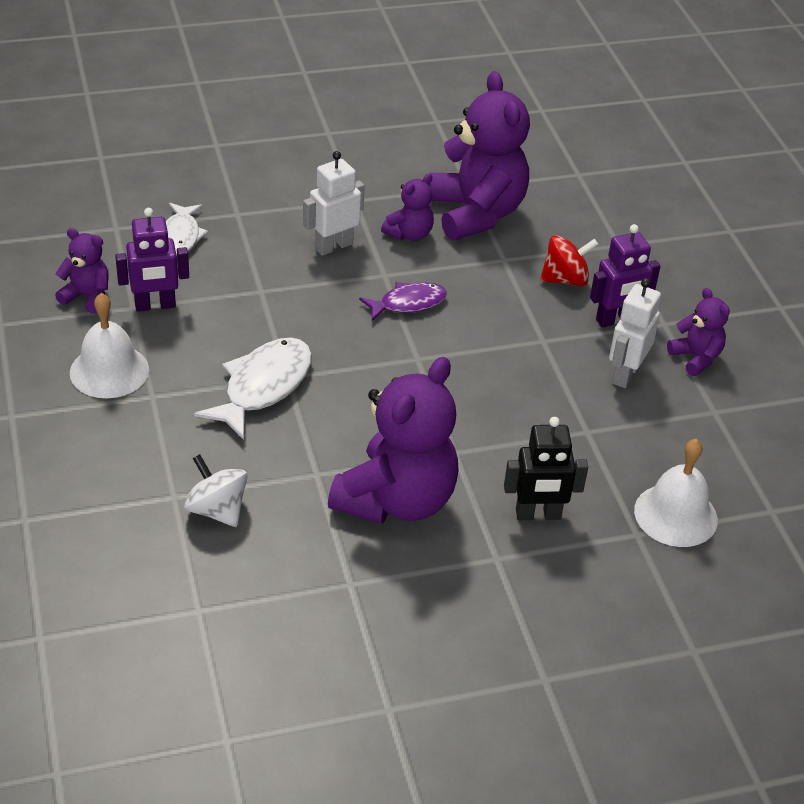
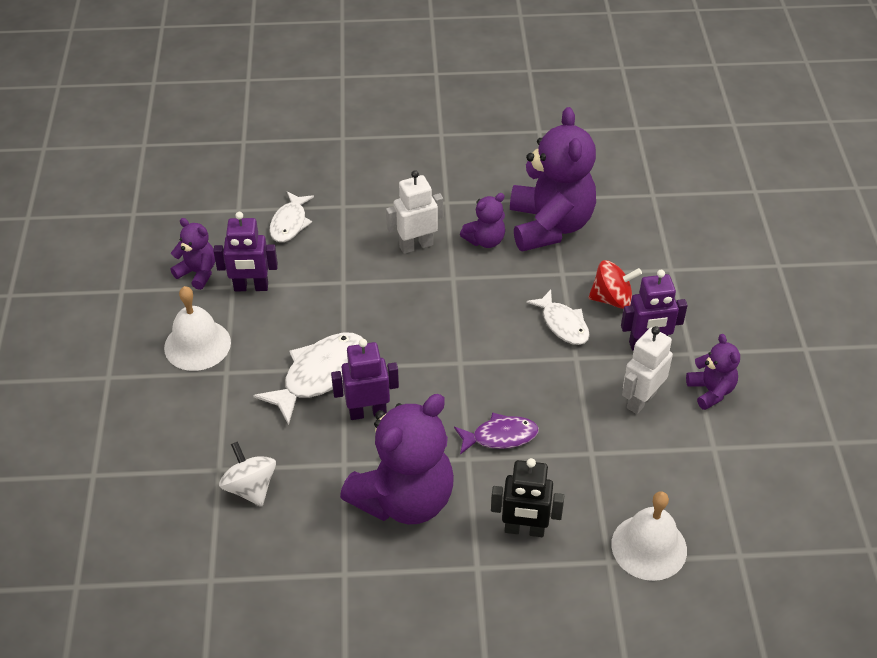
camera: 15 degrees right, 5 degrees up
purple fish [359,282,447,321] -> purple fish moved to [454,412,539,455]
none -> purple robot [331,339,399,420]
none -> white fish [526,289,590,345]

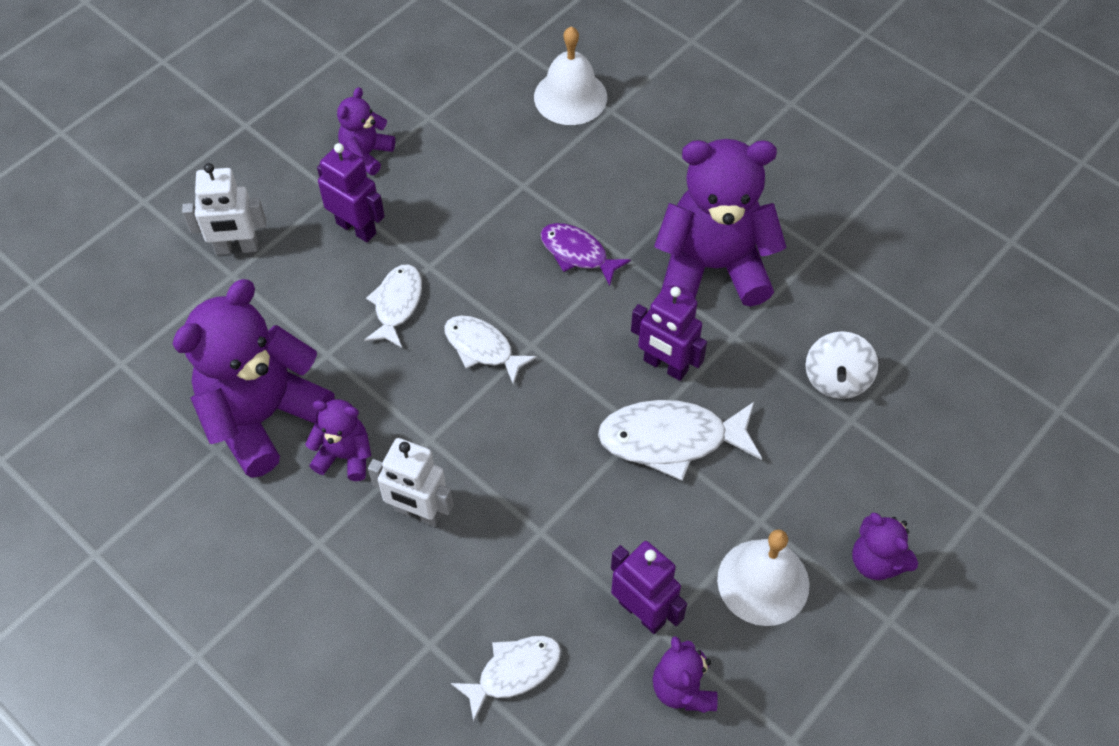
camera: 135 degrees left, 10 degrees up
black robot [491,458,564,537] -> none
red spinning top [588,260,642,309] -> none
white robot [622,326,673,414] -> white robot moved to [182,163,266,255]
none -> white fish [444,315,537,385]
none -> purple teddy bear [852,512,918,580]

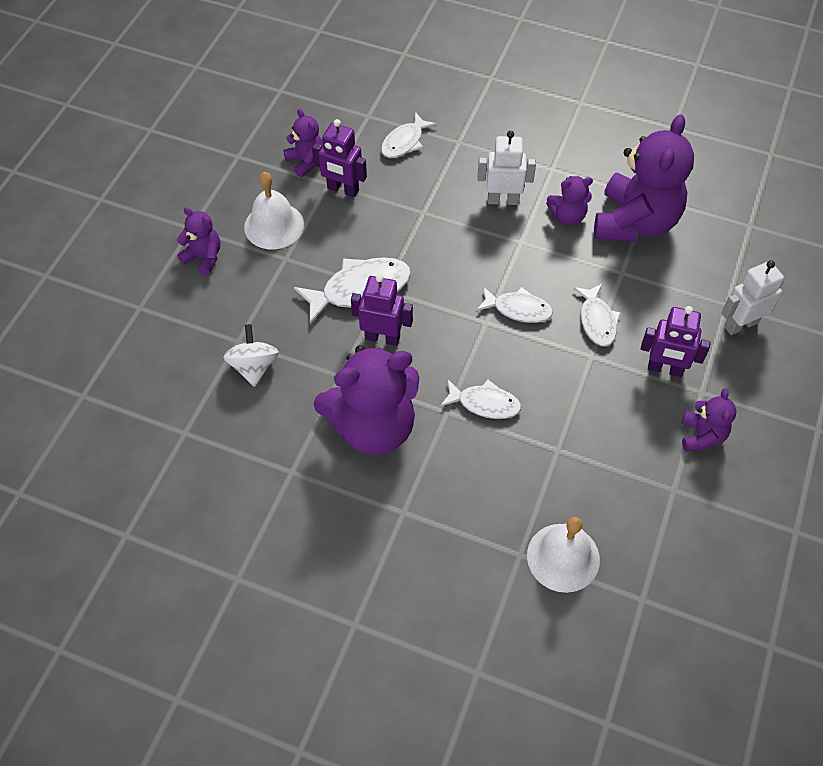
camera: 160 degrees right, 0 degrees up
purple fish [540,223,631,286] -> white fish [440,380,521,419]

